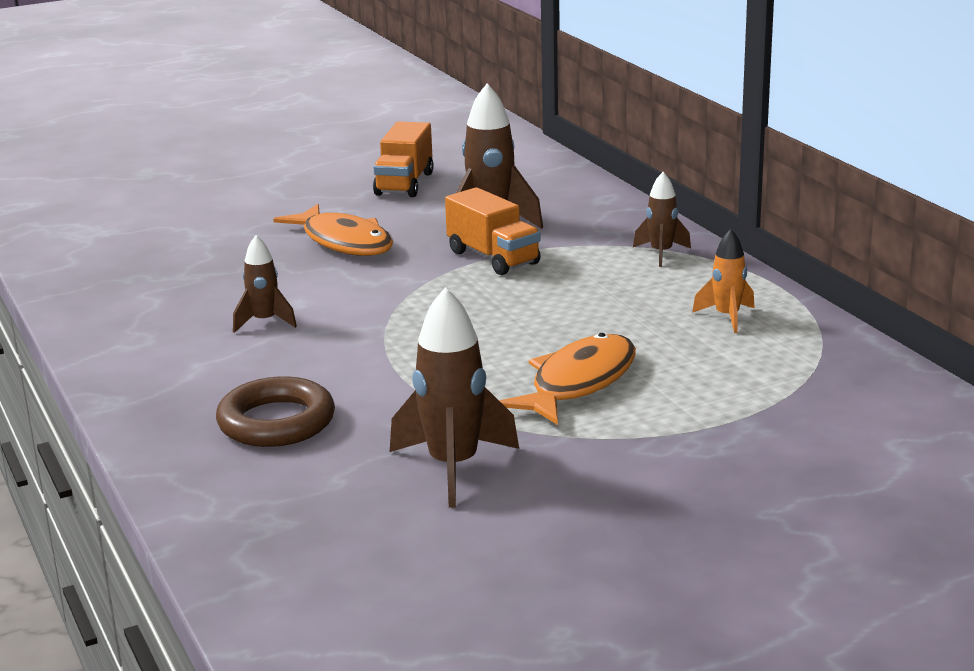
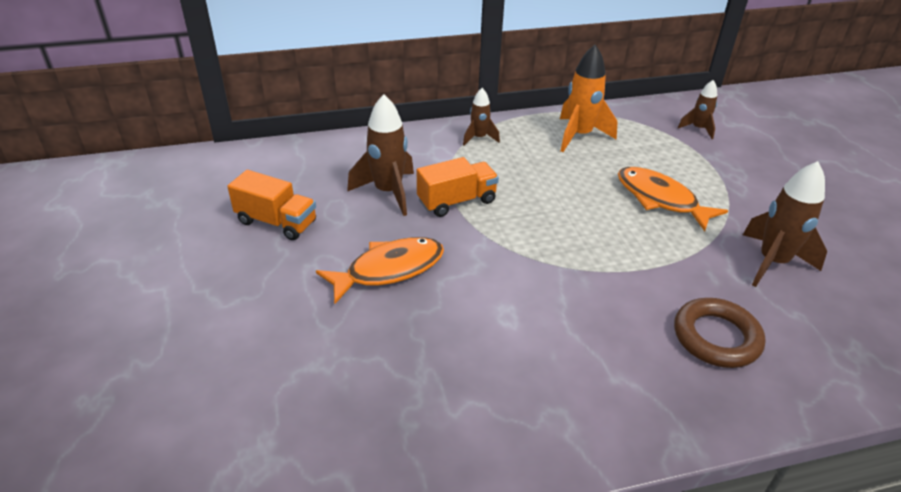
camera: 80 degrees left, 15 degrees up
brown rocket [233,235,297,333] -> brown rocket moved to [678,80,717,139]
orange rocket [692,229,755,333] -> orange rocket [560,45,617,152], size x1.74

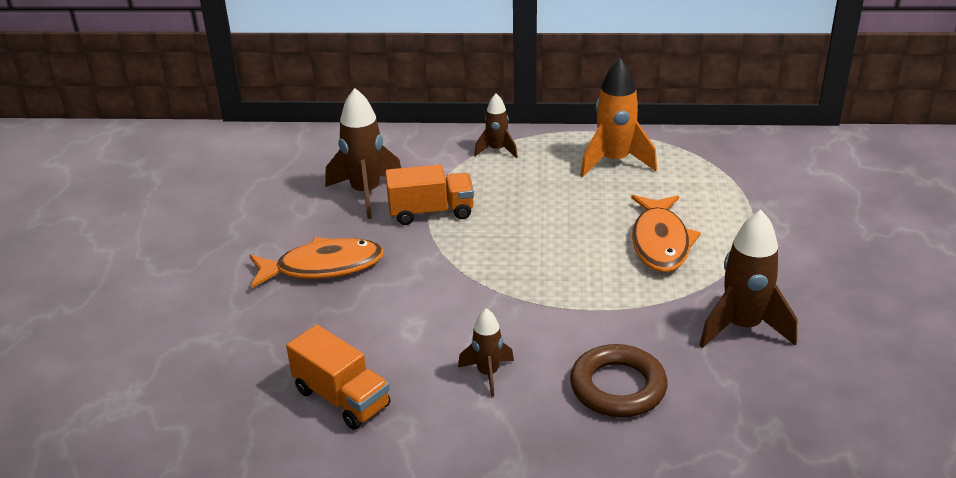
camera: 20 degrees right, 5 degrees down
orange truck [227,170,316,240] -> orange truck moved to [286,325,391,430]
orange fish [618,167,728,231] -> orange fish turned 150 degrees counterclockwise [631,195,701,272]
brown rocket [678,80,717,139] -> brown rocket moved to [458,308,514,397]

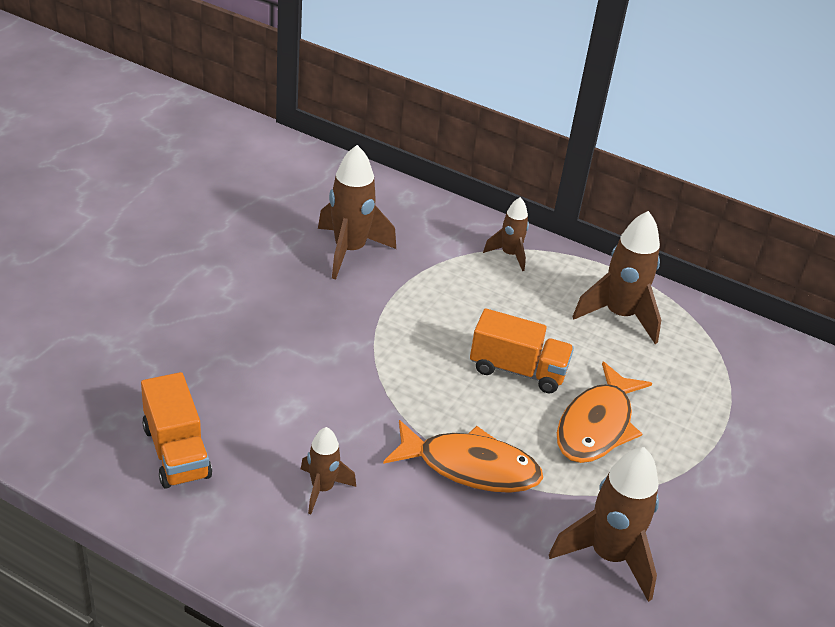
camera: 20 degrees right, 5 degrees up
orange fish [249,237,384,288] -> orange fish moved to [383,420,543,493]
orange truck [385,164,474,225] -> orange truck moved to [470,308,574,394]
brown ring [570,344,668,417] -> none
orange rocket [580,58,657,177] -> brown rocket [572,211,661,344]

